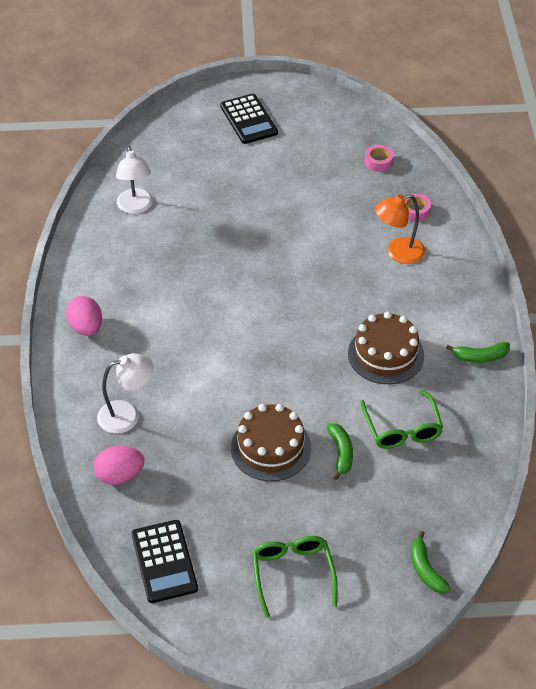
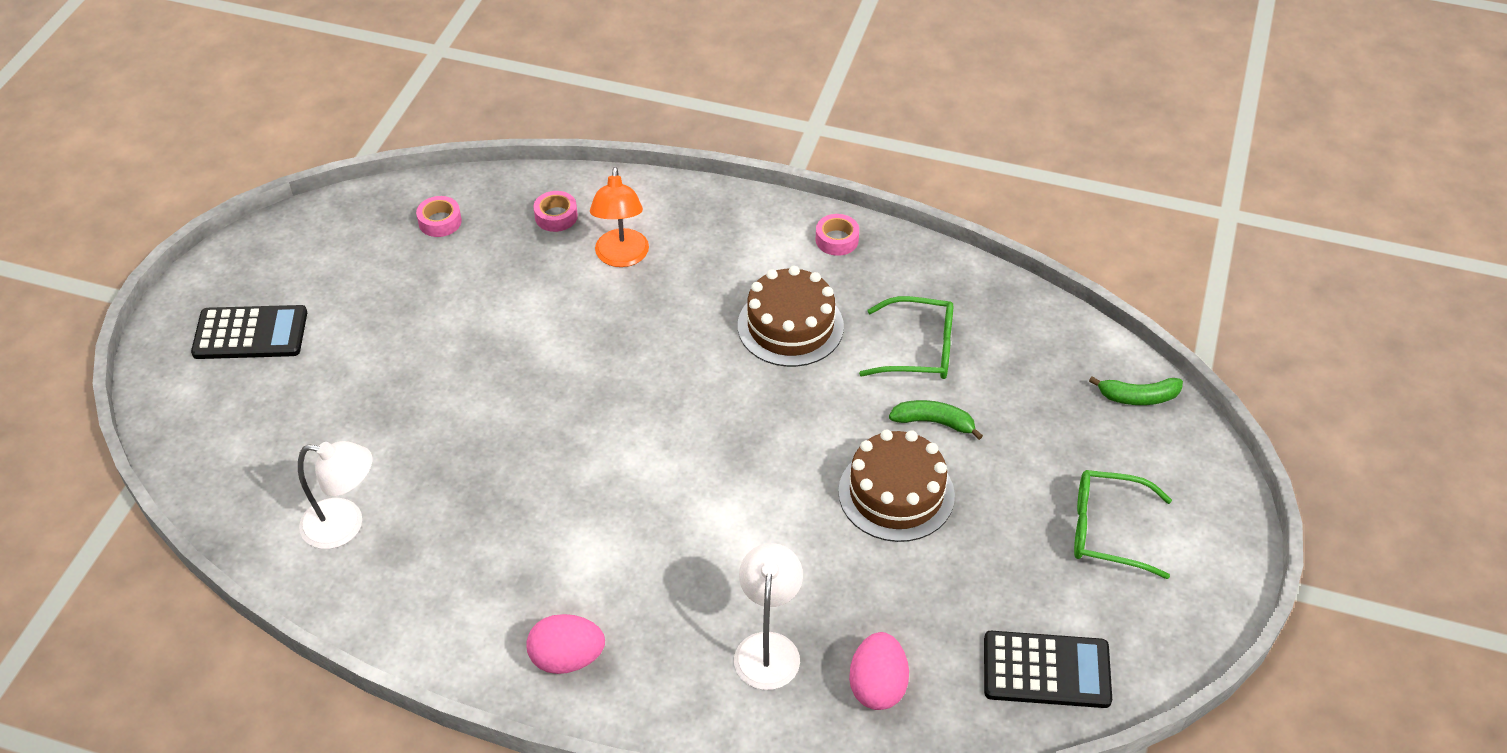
camera: 70 degrees left, 0 degrees up
green banana [446,342,510,363] -> pink tape [816,214,859,256]

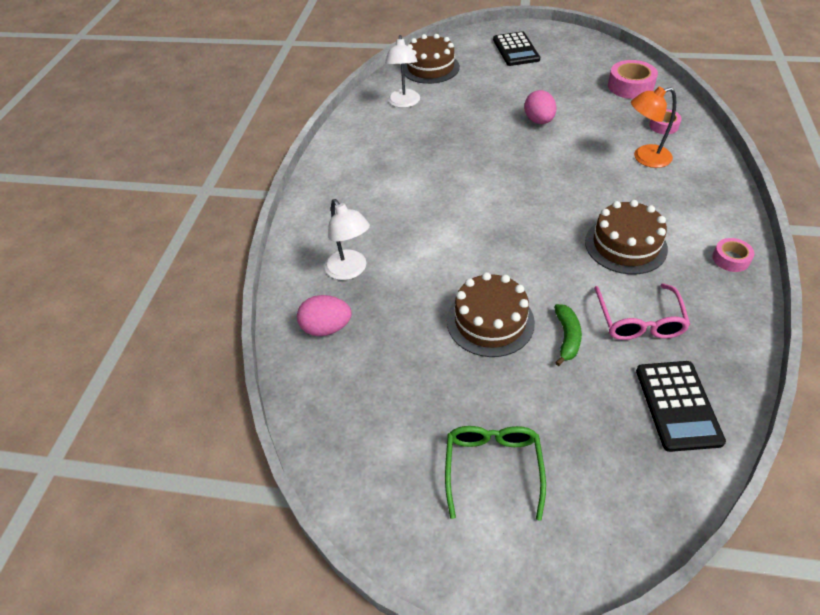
camera: 85 degrees right, 0 degrees up
pink tape [416,196,462,237] -> pink tape [608,60,658,99], size x1.70
pink egg [526,614,605,674] -> pink egg moved to [524,90,557,124]
white lamp [734,543,803,690] -> white lamp turned 60 degrees clockwise [325,199,370,280]
green glasses [859,296,953,379] -> pink glasses [594,283,690,340]
black calculator [984,631,1112,708] -> black calculator moved to [636,361,726,452]
green banana [1089,376,1183,405] -> none
none -> brown cake [404,34,460,84]

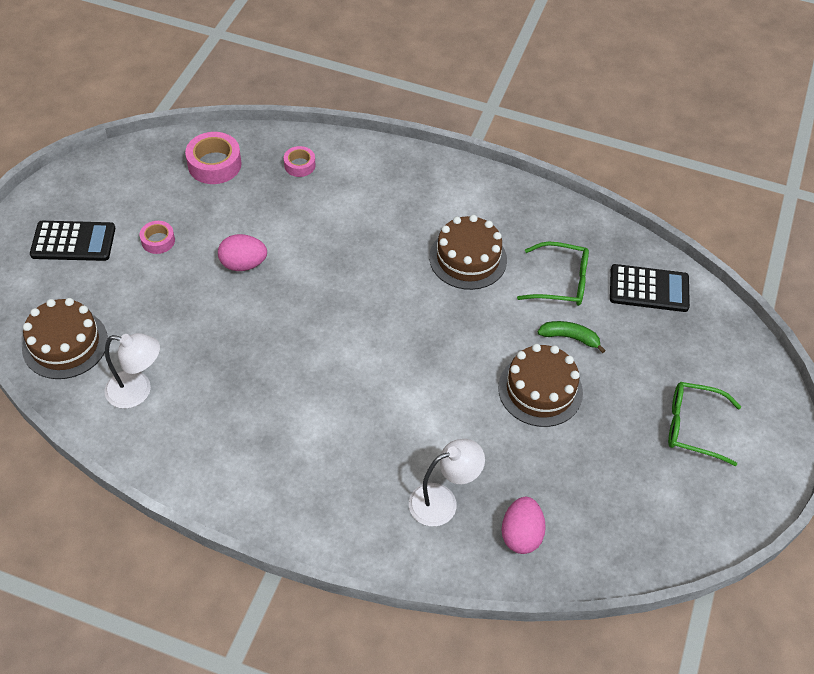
camera: 85 degrees left, 5 degrees up
pink glasses [594,283,690,340] -> green glasses [517,241,589,306]
orange lamp [631,87,676,168] -> none
pink tape [712,238,754,272] -> pink tape moved to [140,221,175,254]

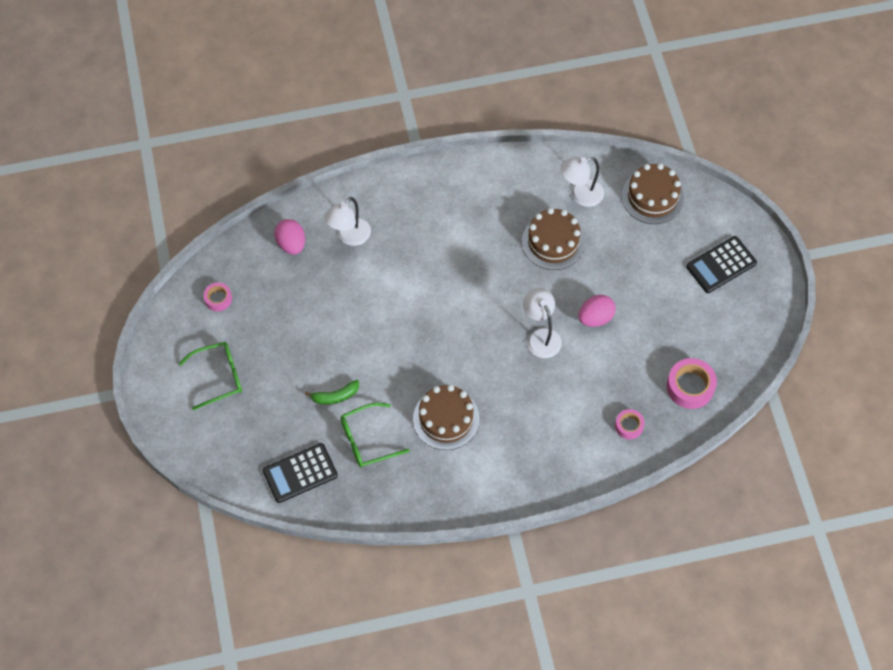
camera: 150 degrees right, 10 degrees up
pink tape [140,221,175,254] -> pink tape moved to [203,283,232,311]
brown cake [498,344,583,427] -> brown cake moved to [522,208,585,270]
none -> white lamp [523,288,562,358]

